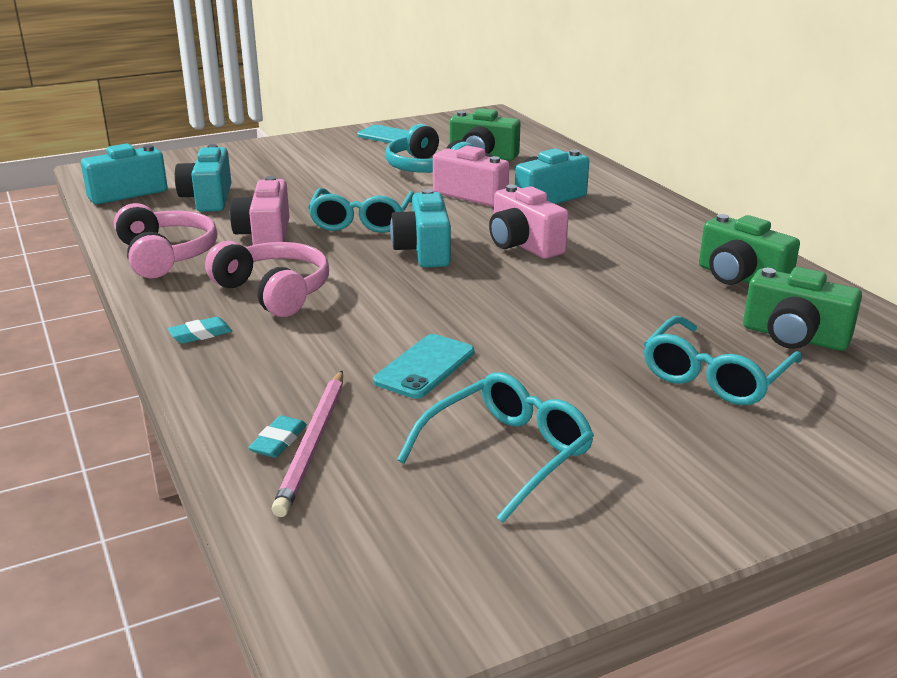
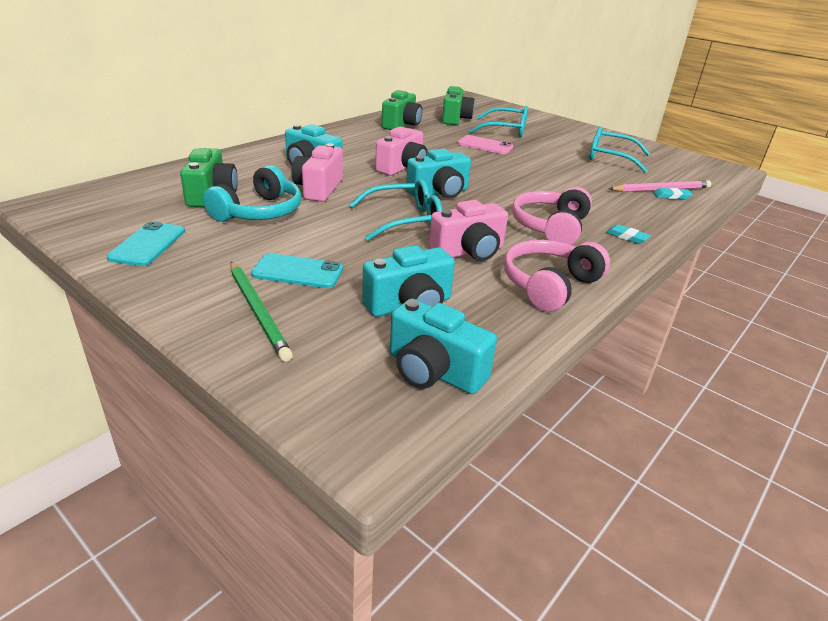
camera: 115 degrees left, 5 degrees up
turquoise phone [373,334,474,399] -> turquoise phone moved to [251,253,343,288]
none -> green pencil [230,262,293,362]
none -> pink phone [457,135,513,154]

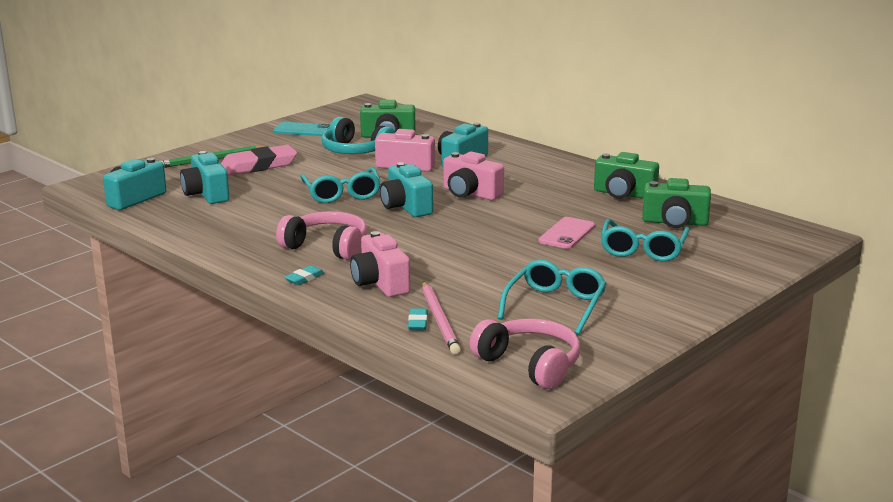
camera: 95 degrees right, 10 degrees down
turquoise phone [251,253,343,288] -> pink eraser [221,145,297,176]
pink camera [429,200,508,261] -> pink camera moved to [350,231,411,297]
pink headphones [504,240,610,312] -> pink headphones moved to [470,318,580,389]

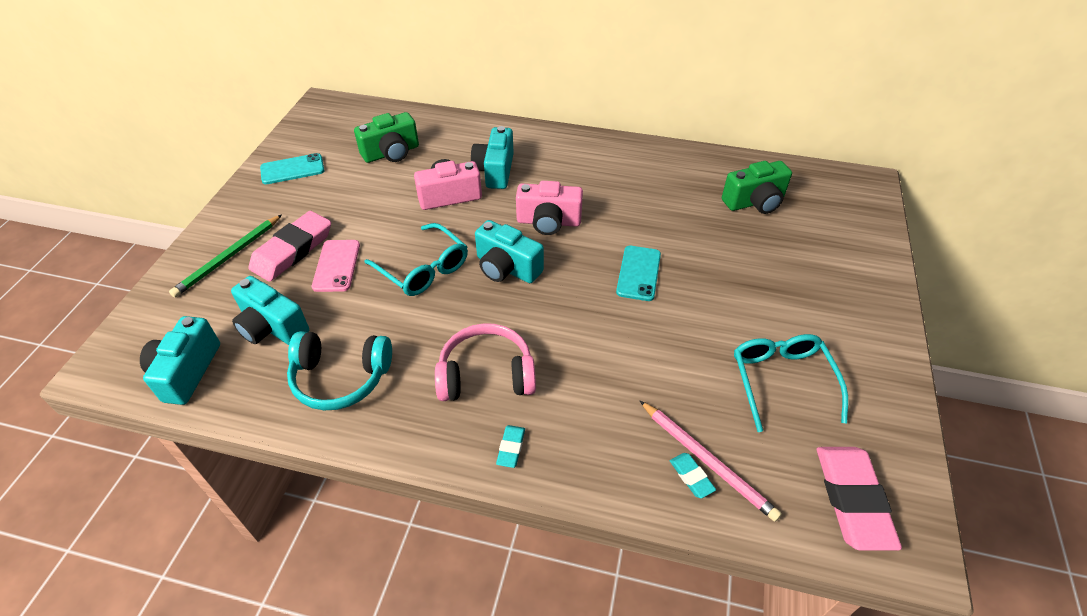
camera: 30 degrees left, 25 degrees up
turquoise headphones [322,117,395,154] -> turquoise headphones moved to [287,331,392,410]
pink camera [350,231,411,297] -> none
pink headphones [470,318,580,389] -> pink eraser [817,447,902,551]
pink phone [538,217,595,249] -> pink phone moved to [312,240,360,292]
green camera [594,152,659,199] -> none
turquoise glasses [601,219,690,261] -> none
none -> turquoise phone [616,246,661,301]

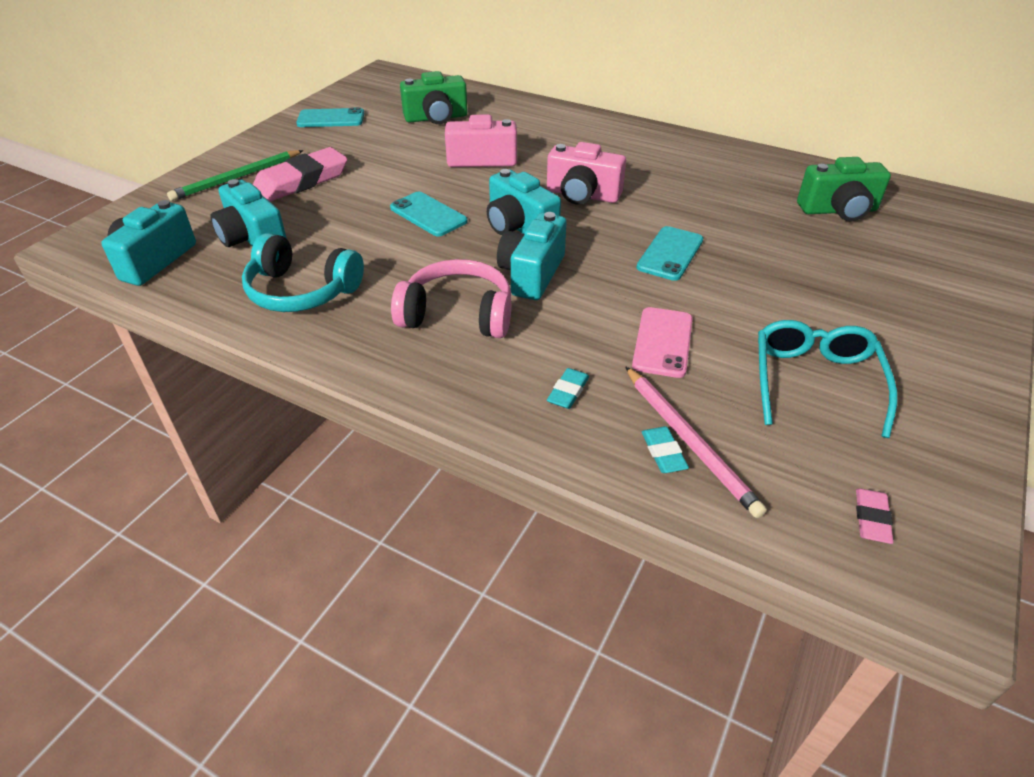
camera: 15 degrees right, 5 degrees down
pink phone [312,240,360,292] -> pink phone moved to [632,307,693,378]
turquoise glasses [364,223,468,296] -> turquoise phone [390,192,467,237]
turquoise camera [471,126,514,189] -> turquoise camera moved to [497,212,567,300]
turquoise eraser [496,425,525,468] -> turquoise eraser moved to [547,368,589,409]
pink eraser [817,447,902,551] -> pink eraser [856,489,893,544], size x0.45

